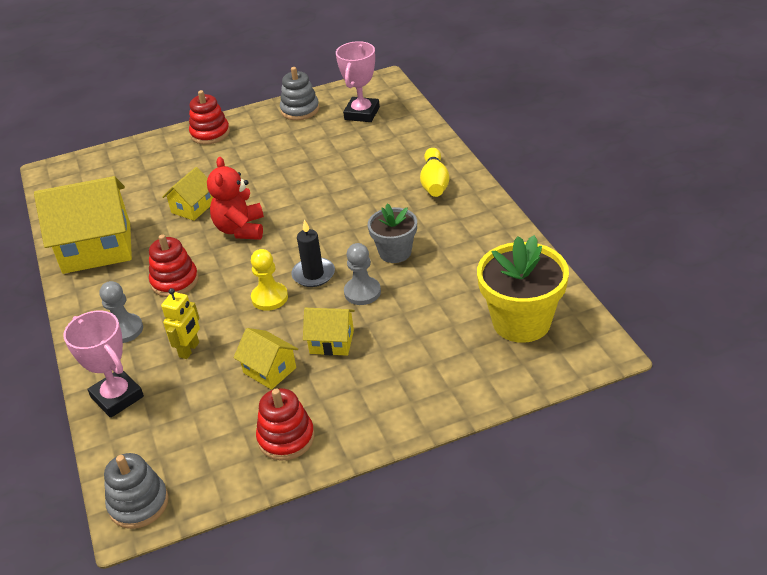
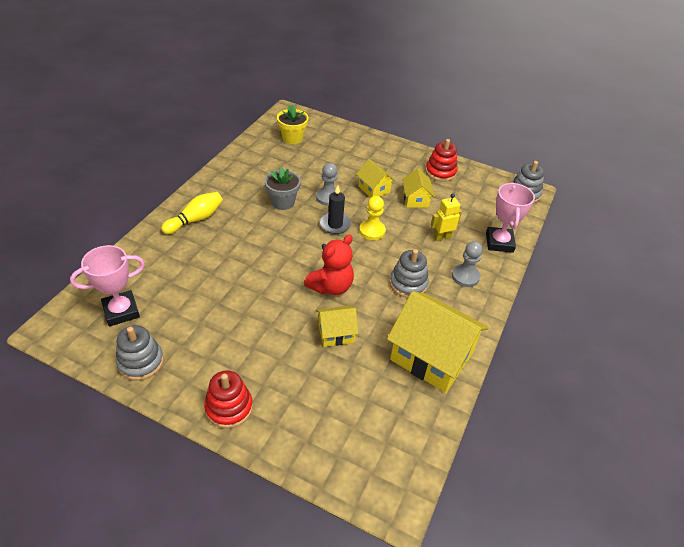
camera: 140 degrees left, 5 degrees up
red stacking toy [149,234,199,297] -> grey stacking toy [390,249,429,298]
yellow flower pot [477,235,569,343] -> yellow flower pot [277,105,308,144], size x0.62

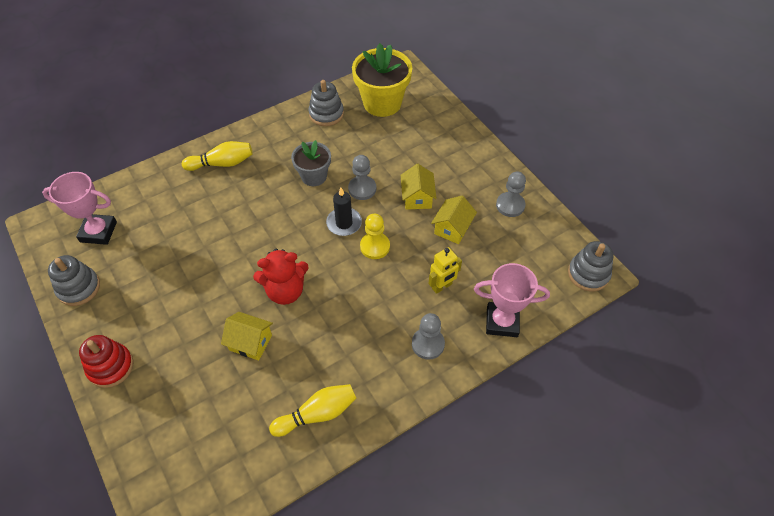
camera: 35 degrees right, 10 degrees up
yellow flower pot [277,105,308,144] -> yellow flower pot [352,43,412,117], size x1.63
yellow house [387,291,489,393] -> yellow bowling pin [269,384,356,437]
grey stacking toy [390,249,429,298] -> grey stacking toy moved to [308,80,344,126]
red stacking toy [425,139,458,182] -> grey pawn [496,172,526,217]
yellow robot [430,194,462,241] -> yellow robot turned 135 degrees clockwise [428,247,462,294]
pink trophy [486,182,535,253] -> pink trophy turned 60 degrees clockwise [474,263,550,337]

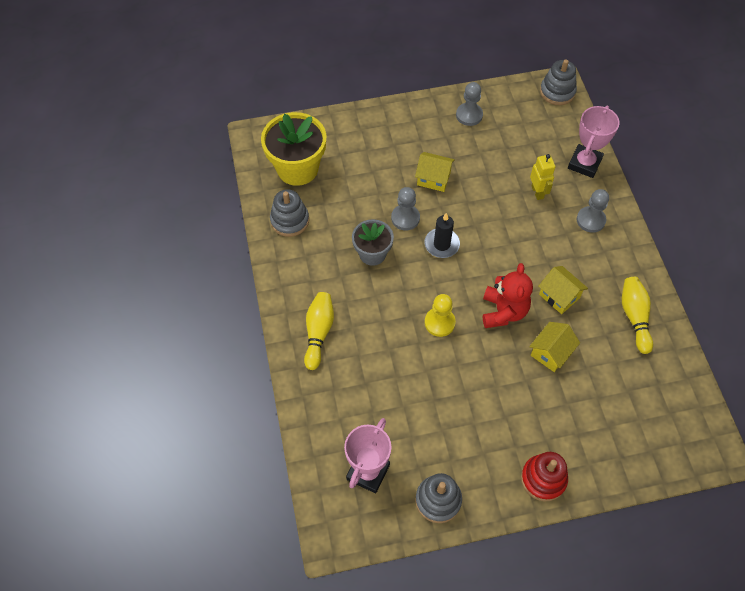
camera: 70 degrees left, 5 degrees up
yellow pawn [360,214,390,259] -> yellow pawn moved to [425,294,456,337]
yellow house [431,196,477,244] -> yellow house moved to [538,266,588,314]

